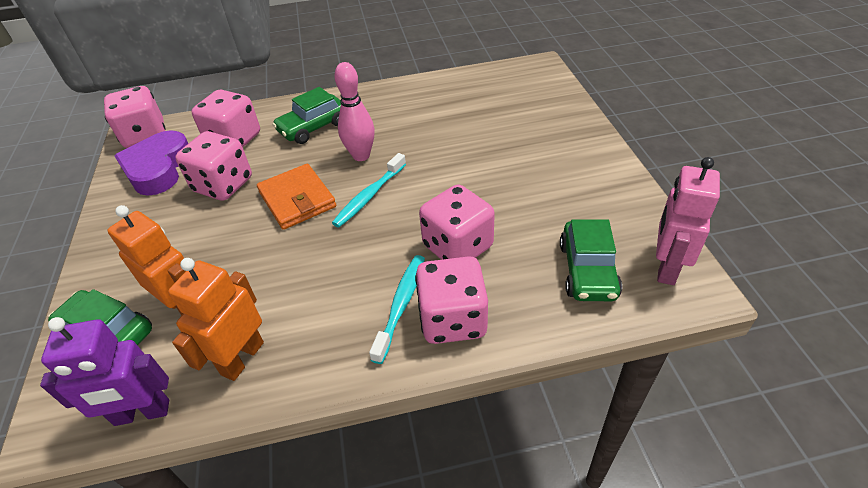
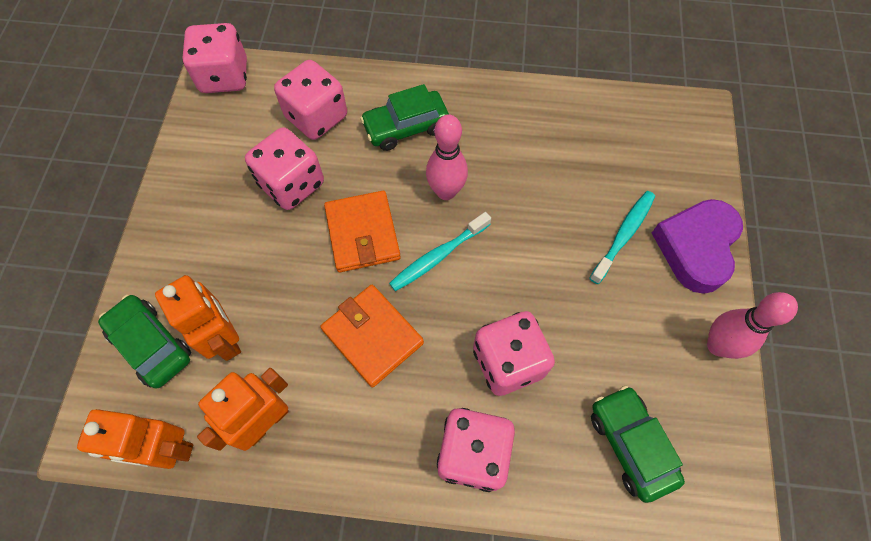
camera: 15 degrees right, 20 degrees up
purple robot [40,317,169,426] -> orange robot [77,409,193,469]
purple heart [114,130,188,196] -> purple heart moved to [652,199,743,294]
turquoise toothbrush [369,255,425,364] -> turquoise toothbrush moved to [589,191,655,284]
green car [560,219,622,301] -> green car turned 135 degrees clockwise [591,386,685,503]
pink robot [656,157,720,285] -> none
none -> orange wallet [320,285,424,387]
none -> pink bowling pin [707,292,798,359]

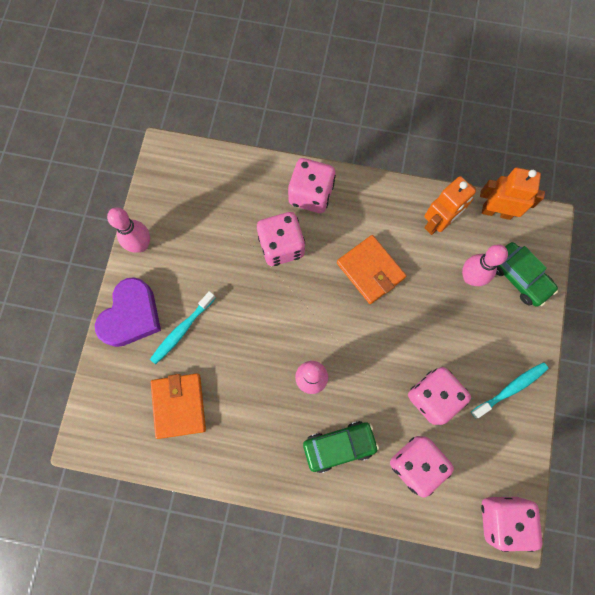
camera: 175 degrees left, 10 degrees up
orange robot [155,275,241,361] -> pink bowling pin [462,244,508,286]
orange wallet [324,191,401,272] -> orange wallet moved to [151,373,206,439]
turquoise toothbrush [389,212,491,291] -> turquoise toothbrush moved to [471,362,548,418]
green car [591,386,685,503] -> none

